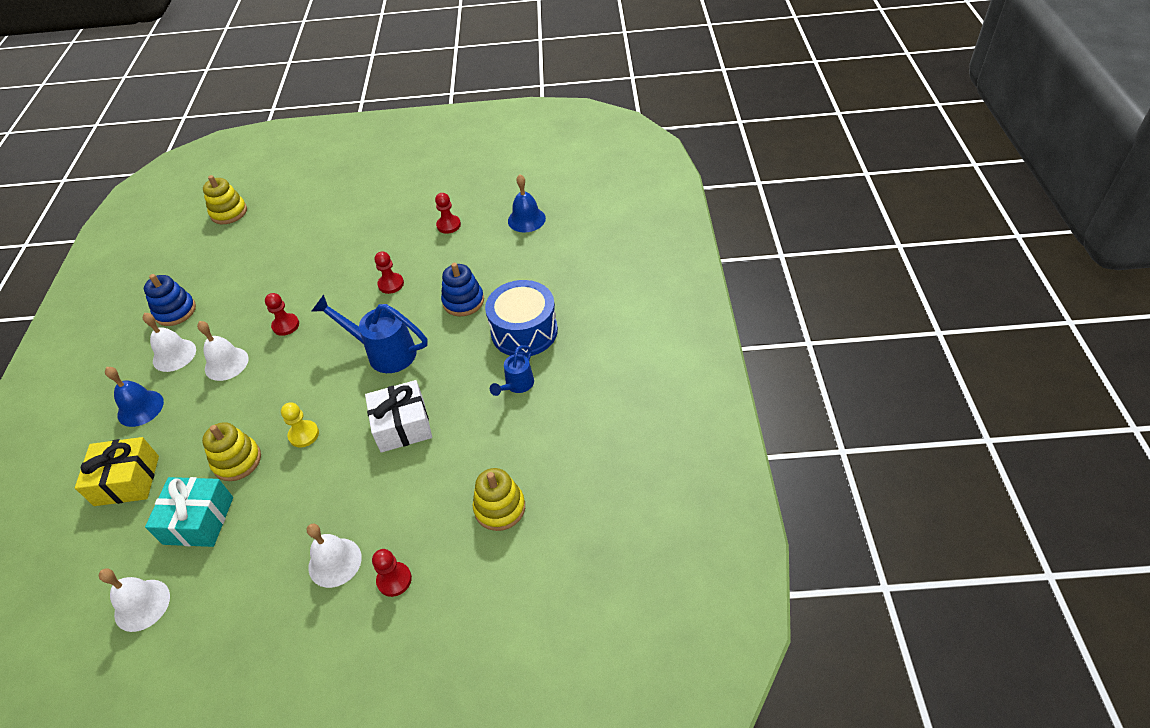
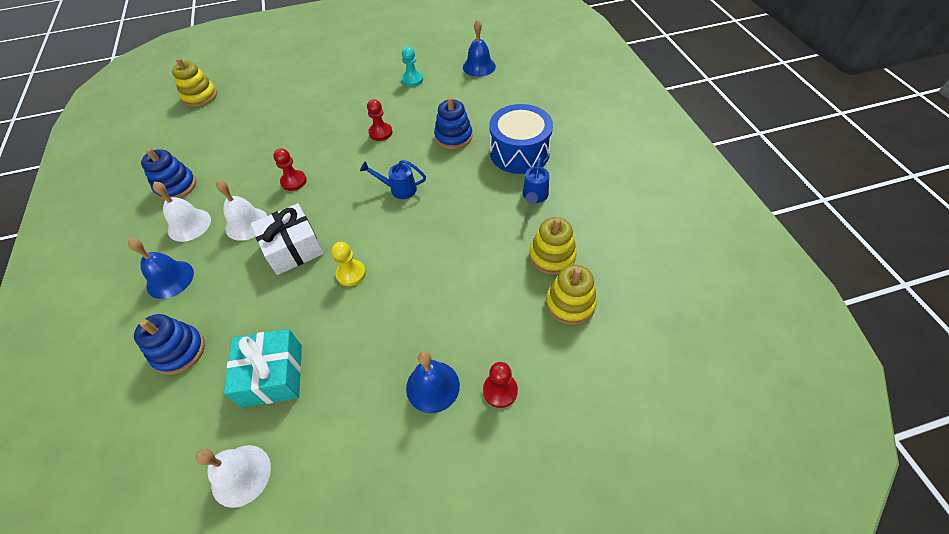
camera: 15 degrees left, 5 degrees up
yellow gift [75,437,159,506] -> blue stacking toy [134,314,205,375]
yellow stacking toy [202,422,261,481] -> yellow stacking toy moved to [529,217,577,275]
white bell [307,523,362,588] -> blue bell [406,351,460,413]
blue watering can [312,295,428,373] -> blue watering can [360,160,426,199], size x0.57
white gift [365,380,432,453] -> white gift moved to [251,203,324,275]
red pawn [435,193,461,234] -> turquoise pawn [402,47,423,87]

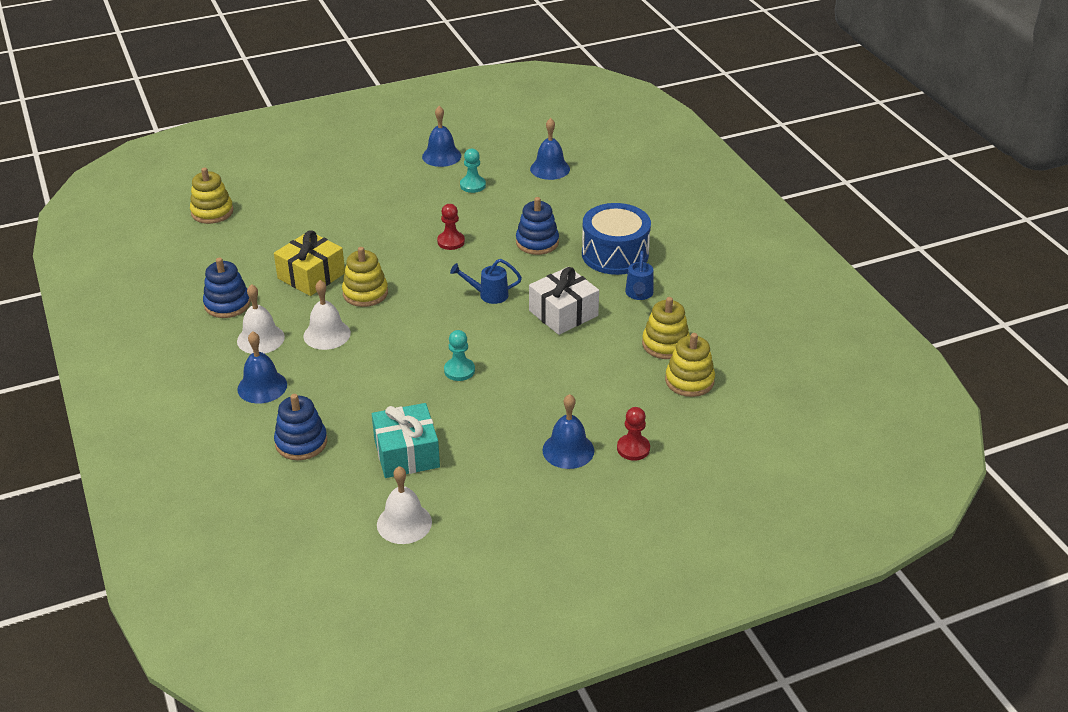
camera: 10 degrees left, 15 degrees down
white gift [251,203,324,275] -> white gift moved to [529,267,599,335]
red pawn [273,148,307,191] -> yellow stacking toy [342,247,388,307]
yellow pawn [332,242,366,286] -> turquoise pawn [444,330,475,381]
none -> yellow gift [274,230,345,296]
none -> blue bell [422,106,461,167]

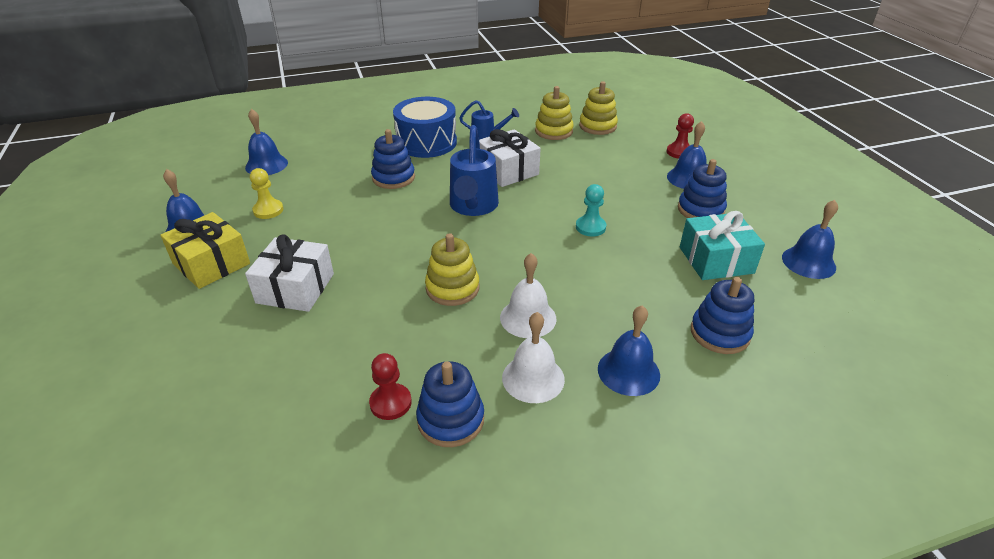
camera: 85 degrees left, 0 degrees up
yellow stacking toy [190,167,234,224] -> none
yellow gift [274,230,345,296] -> yellow gift moved to [160,212,250,289]
white bell [377,466,432,544] -> blue bell [782,200,838,279]
red pawn [437,204,465,250] -> red pawn moved to [369,353,412,420]
blue watering can [450,259,522,304] -> blue watering can [450,125,499,216], size x1.75
turquoise pawn [460,149,486,193] -> yellow pawn [250,168,284,219]
none -> white gift [245,234,334,312]
none -> blue stacking toy [678,159,727,218]

